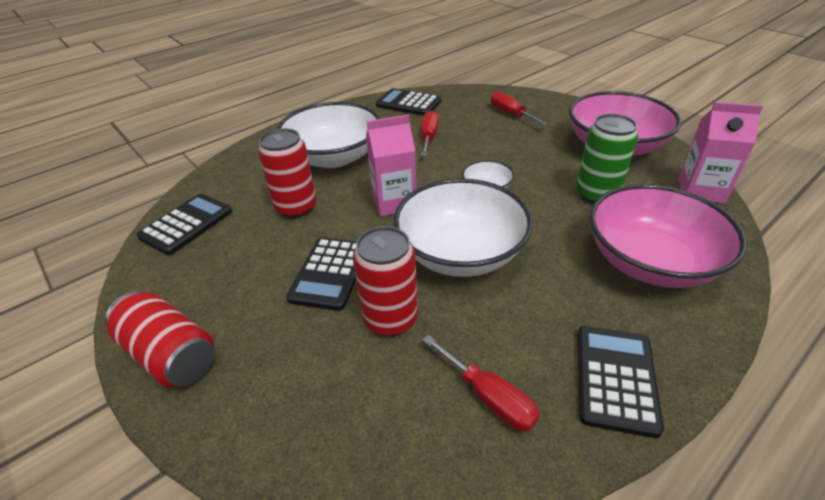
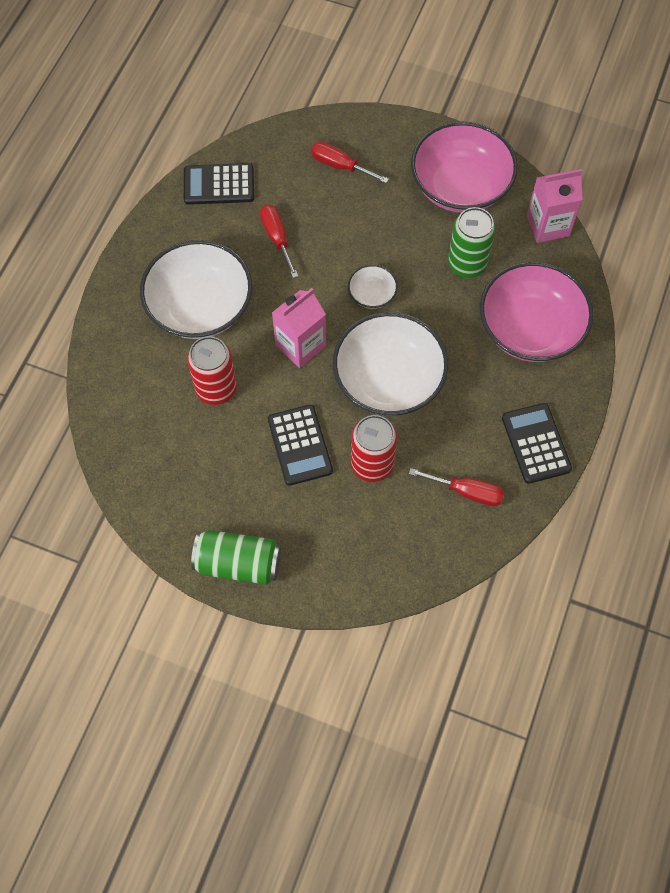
camera: 30 degrees left, 25 degrees up
red can [105,291,214,387] -> green can [191,530,281,585]
black calculator [137,194,232,255] -> none

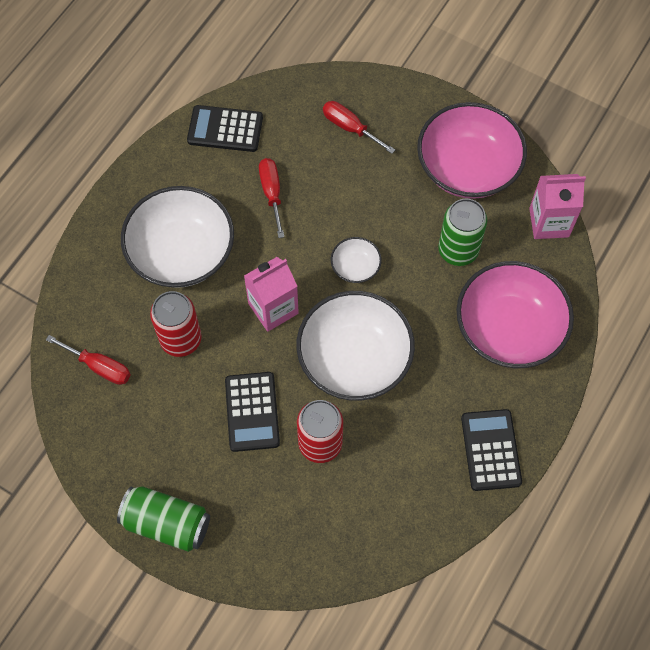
camera: 10 degrees right, 0 degrees up
red screwdriver [409,468,504,506] -> red screwdriver moved to [46,335,131,385]

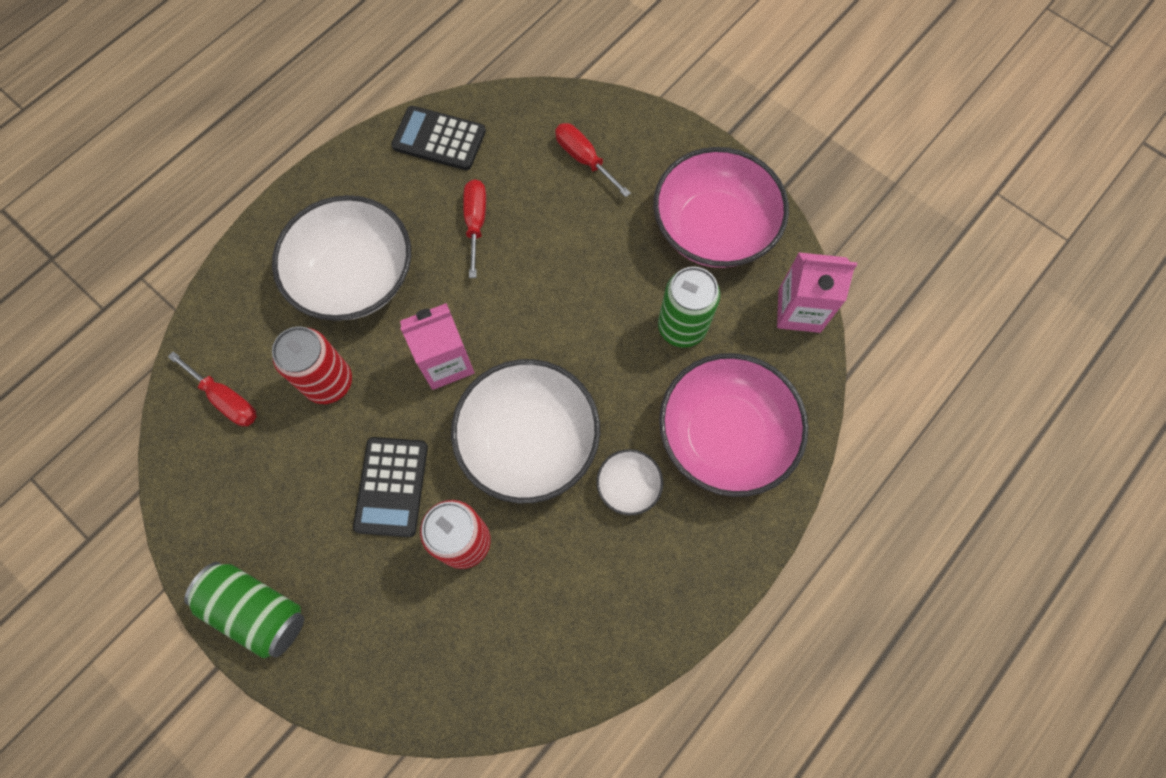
camera: 10 degrees right, 5 degrees up
white bowl [331,237,382,283] -> white bowl moved to [596,449,663,515]
black calculator [461,409,522,491] -> none

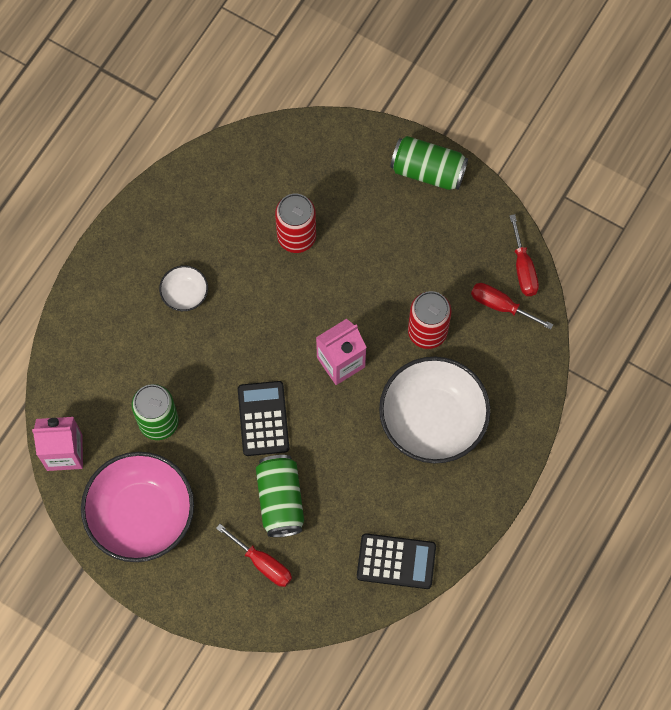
camera: 170 degrees right, 0 degrees up
black calculator [353,437,428,537] -> black calculator moved to [238,381,289,456]
white bowl [451,359,600,504] -> none
red screwdriver [463,179,486,278] -> red screwdriver moved to [509,214,539,296]
pink bowl [659,353,808,497] -> none
none -> green can [256,455,304,537]

